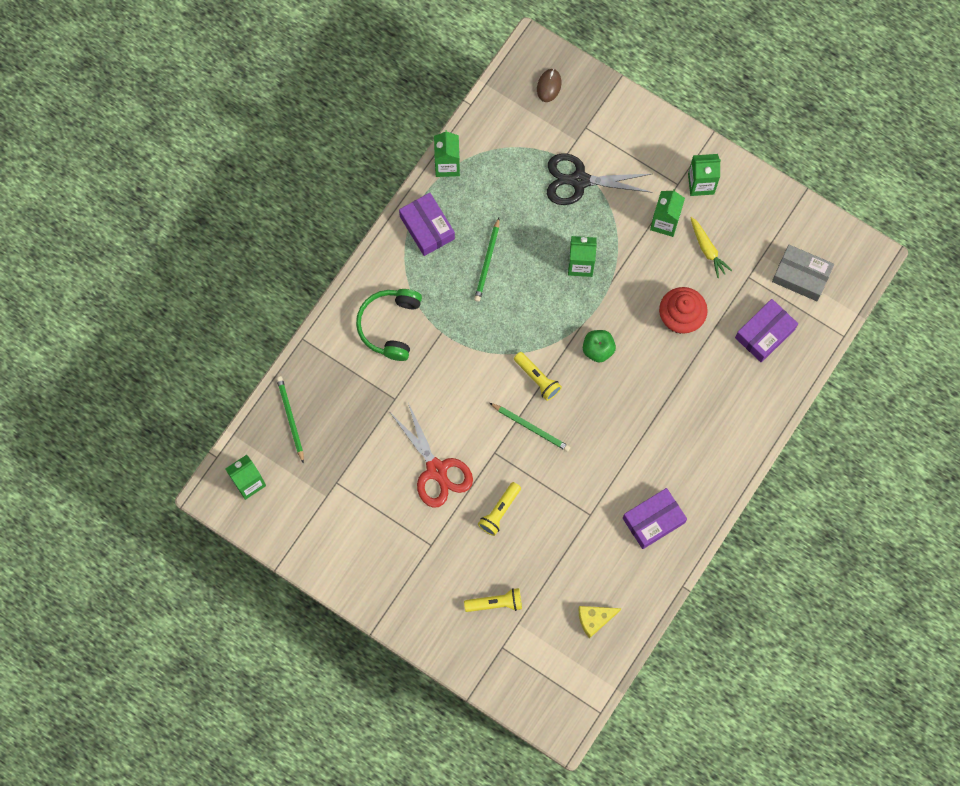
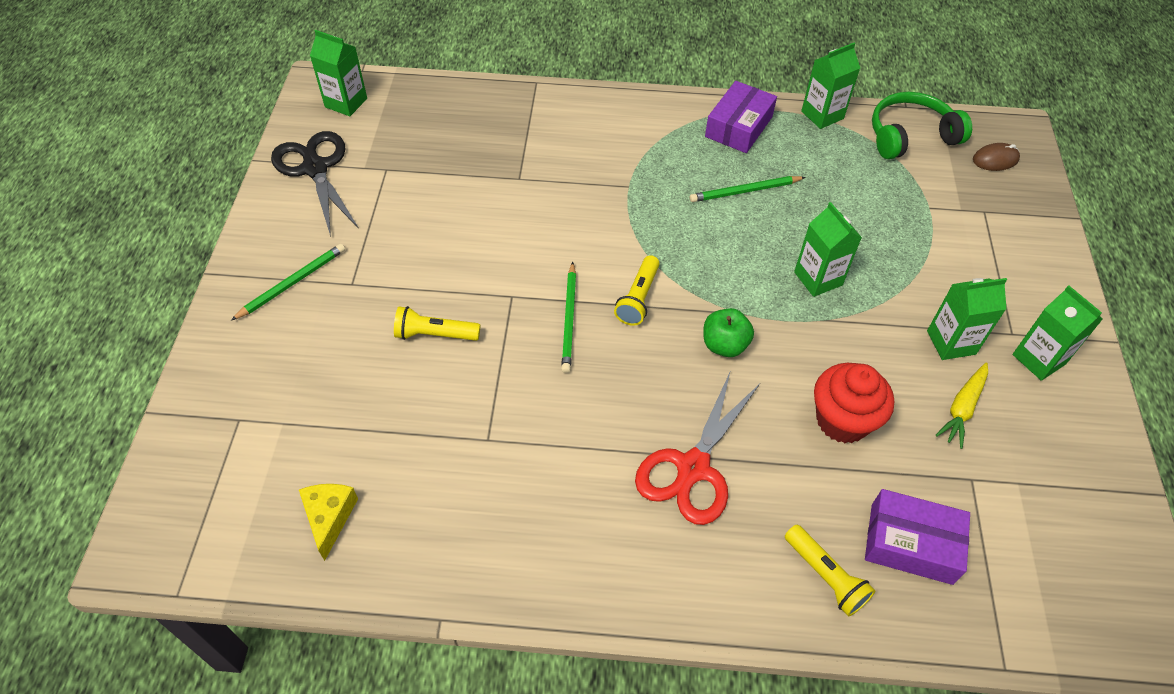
camera: 60 degrees right, 20 degrees down
green pencil [276,376,304,464] -> green pencil moved to [231,244,345,321]
green headphones [356,289,422,361] -> green headphones moved to [872,92,972,159]
red scissors [391,403,473,508] -> red scissors moved to [635,370,760,525]
yellow flashlight [464,588,522,612] -> yellow flashlight moved to [785,525,875,616]
black scissors [547,153,653,205] -> black scissors moved to [271,131,359,237]
yellow cheese [579,606,622,639] -> yellow cheese turned 45 degrees clockwise [299,484,358,561]
purple box [623,488,687,549] -> none
grey box [772,245,834,301] -> none

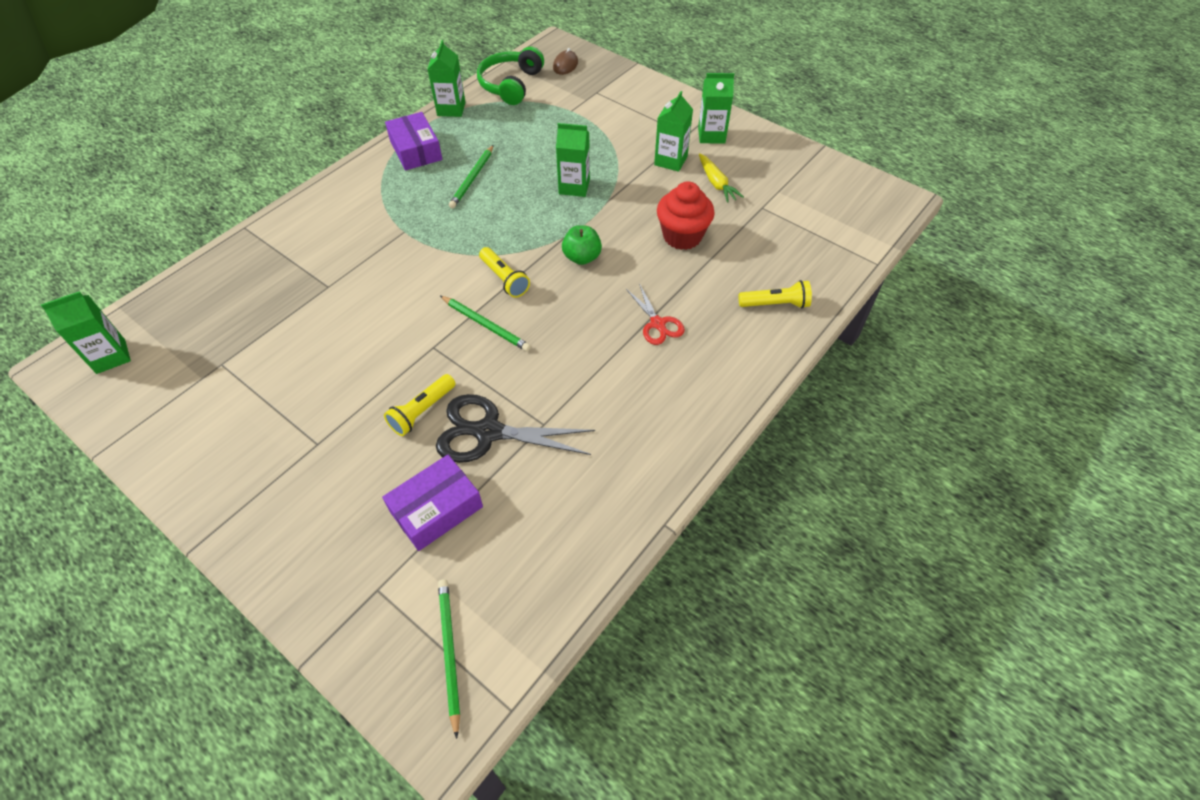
camera: 55 degrees left, 0 degrees up
green pencil [231,244,345,321] -> green pencil moved to [438,579,460,739]
black scissors [271,131,359,237] -> black scissors moved to [436,394,595,463]
yellow cheese [299,484,358,561] -> none
red scissors [635,370,760,525] -> red scissors [626,283,685,345], size x0.58
purple box [865,489,970,585] -> purple box moved to [382,455,483,551]

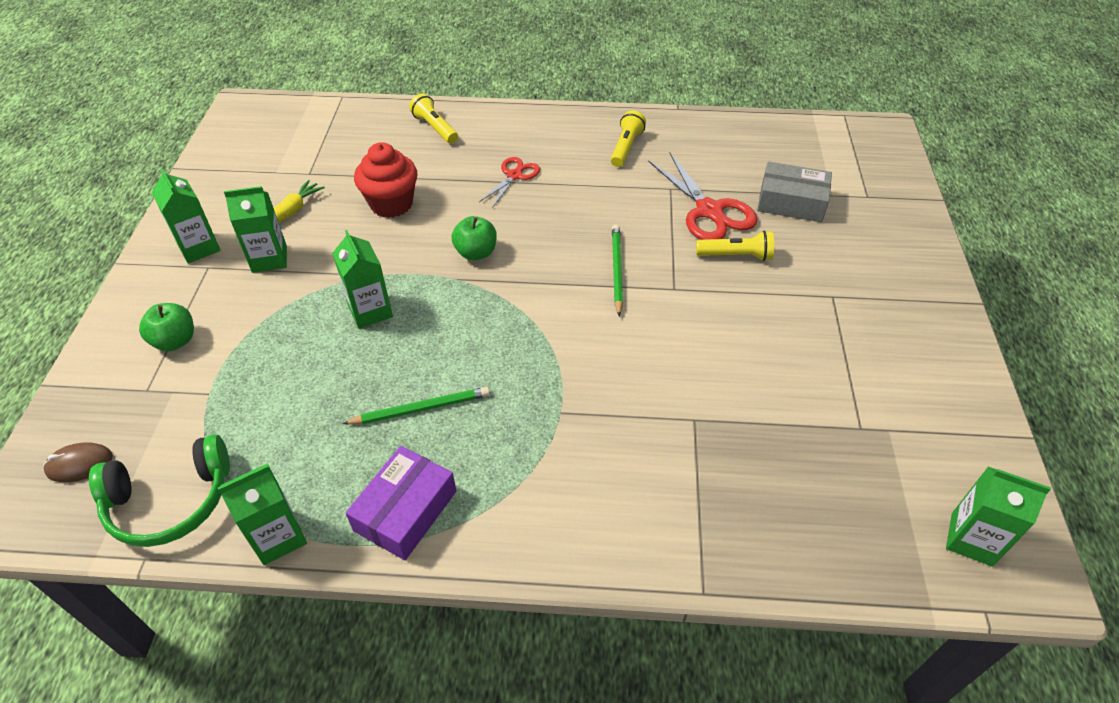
camera: 125 degrees left, 5 degrees down
purple box [382,455,483,551] -> grey box [757,162,832,222]
black scissors [436,394,595,463] -> red scissors [648,153,758,240]
green pencil [438,579,460,739] -> none
yellow flashlight [479,247,530,298] -> yellow flashlight moved to [611,110,646,167]
none -> green apple [139,303,194,351]

